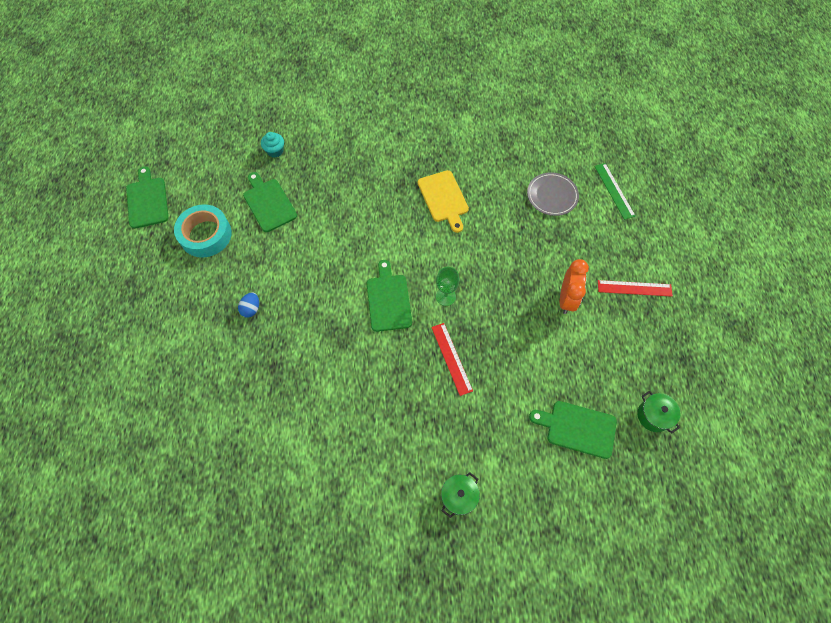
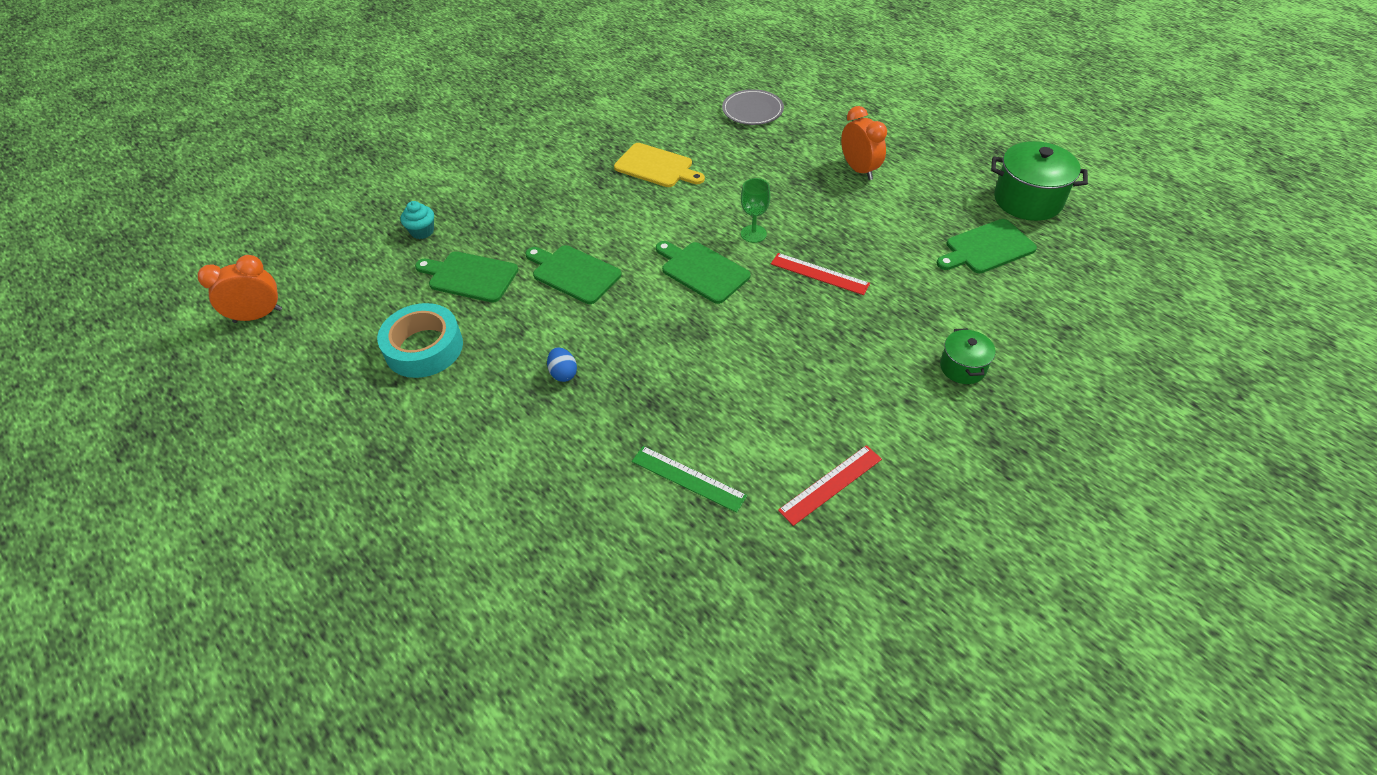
camera: 40 degrees left, 15 degrees down
green cutting board [126,166,169,229] -> green cutting board moved to [525,245,622,304]
green ruler [594,163,635,220] -> green ruler moved to [632,446,747,513]
red ruler [598,280,673,297] -> red ruler moved to [778,445,882,526]
green pot [637,391,680,433] -> green pot [991,141,1088,221], size x1.77
none -> orange clock [198,255,282,323]

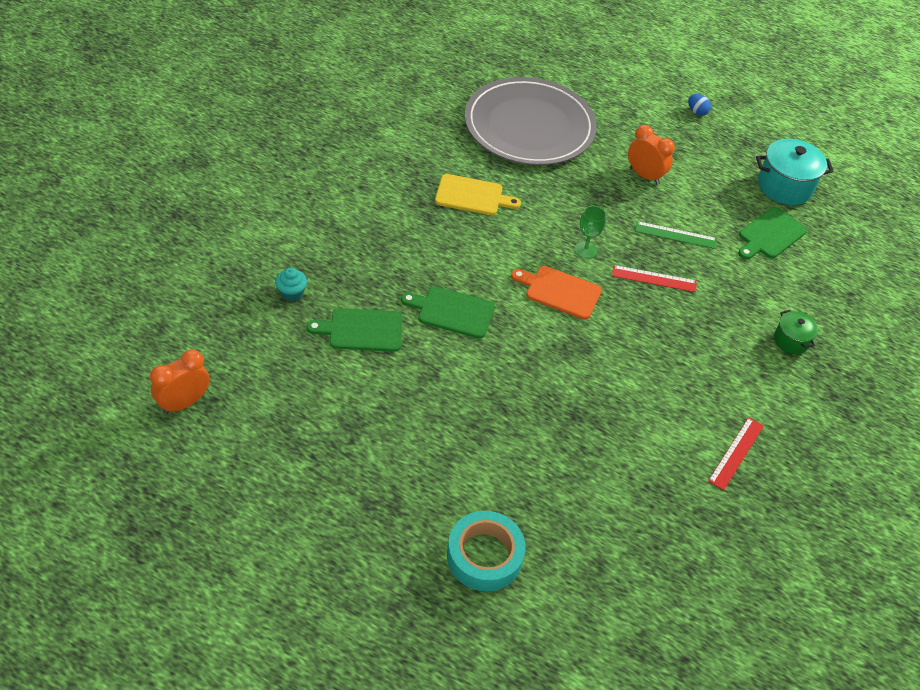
camera: 25 degrees left, 0 degrees up
turquoise tape [377,303,463,378] -> turquoise tape moved to [447,511,526,592]
blue egg [547,347,577,382] -> blue egg moved to [688,94,711,116]
green ruler [632,446,747,513] -> green ruler moved to [635,221,717,249]
green cutting board [656,241,751,304] -> orange cutting board [511,266,602,320]
grey plate [722,89,784,125] -> grey plate [465,77,597,165], size x2.32
green pot [991,141,1088,221] -> turquoise pot [756,139,833,205]

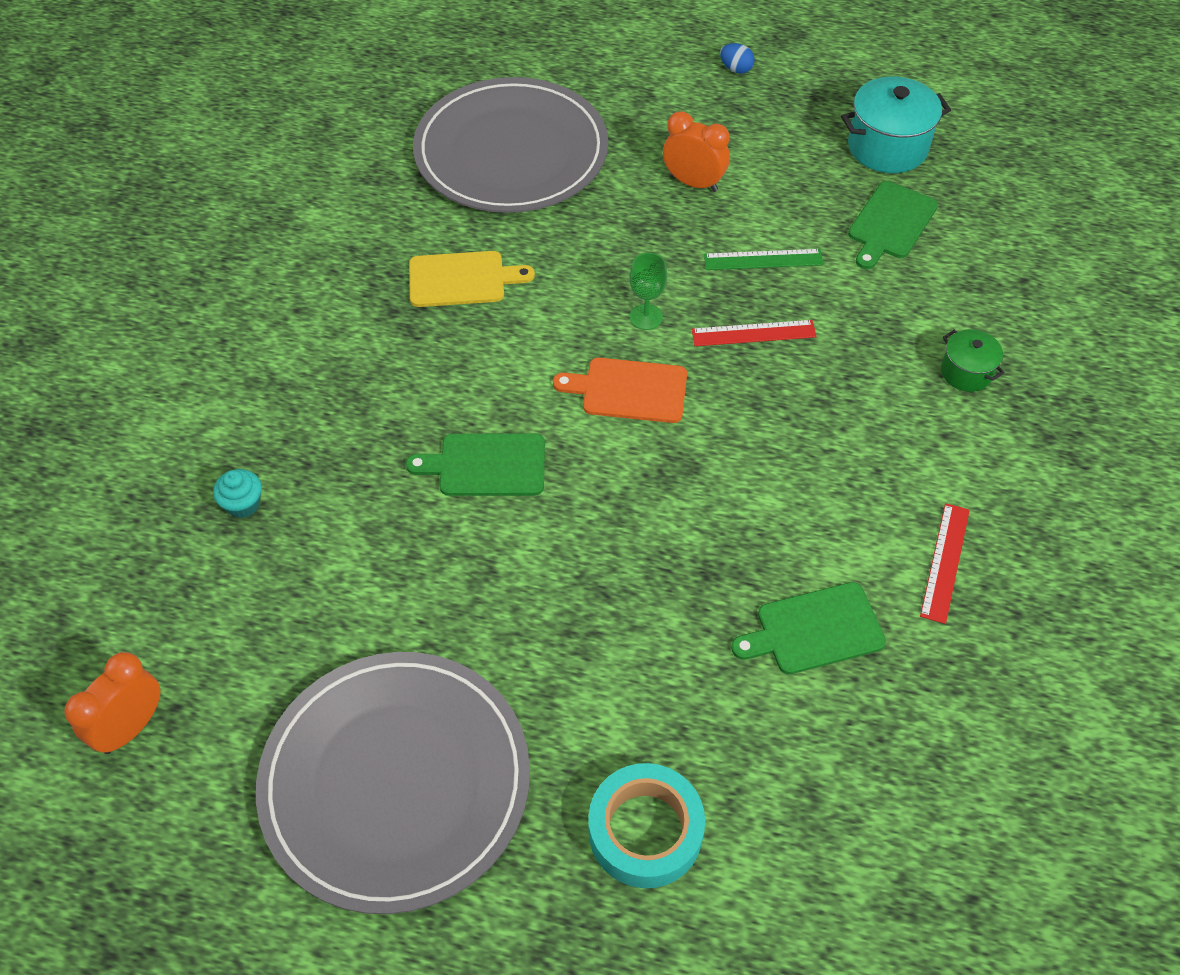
camera: 10 degrees left, 5 degrees up
green cutting board [307,308,403,352] -> green cutting board moved to [731,582,886,674]
none -> grey plate [256,652,530,914]

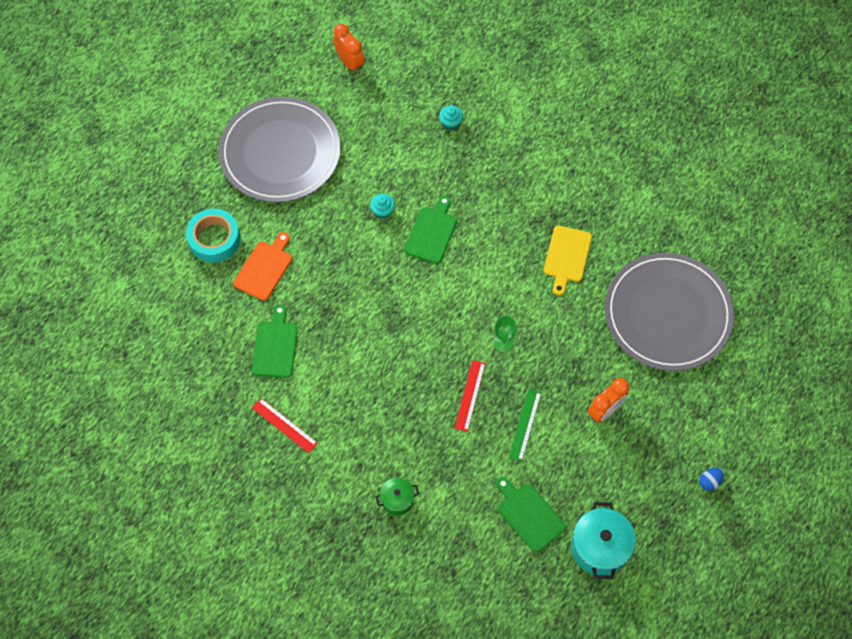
camera: 110 degrees right, 10 degrees up
orange cutting board [553,358,687,423] -> orange cutting board moved to [233,232,292,301]
none -> turquoise cupcake [370,193,395,219]

